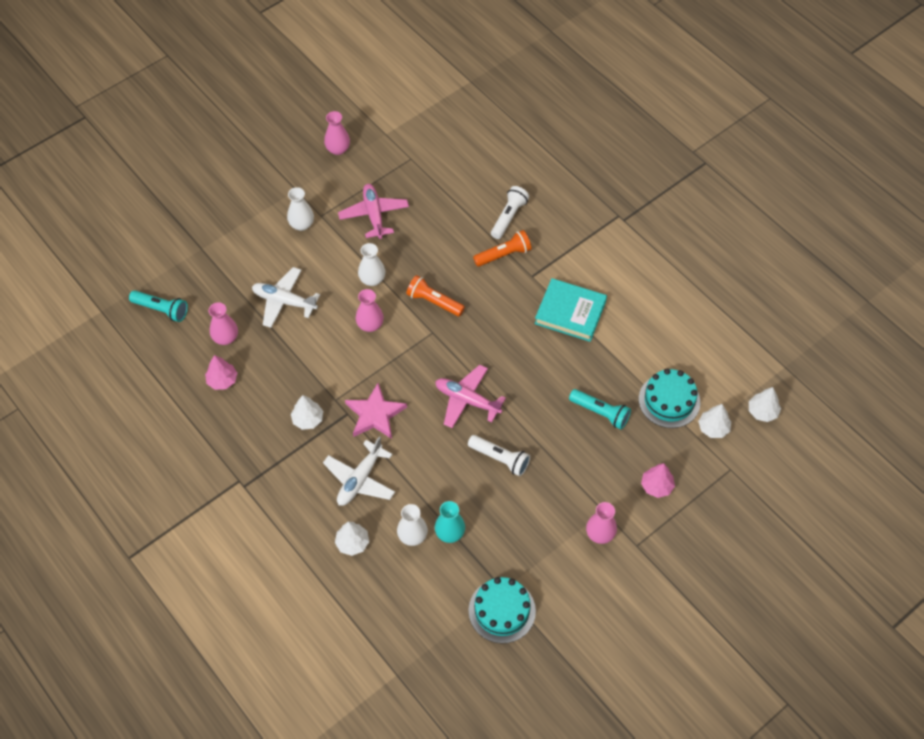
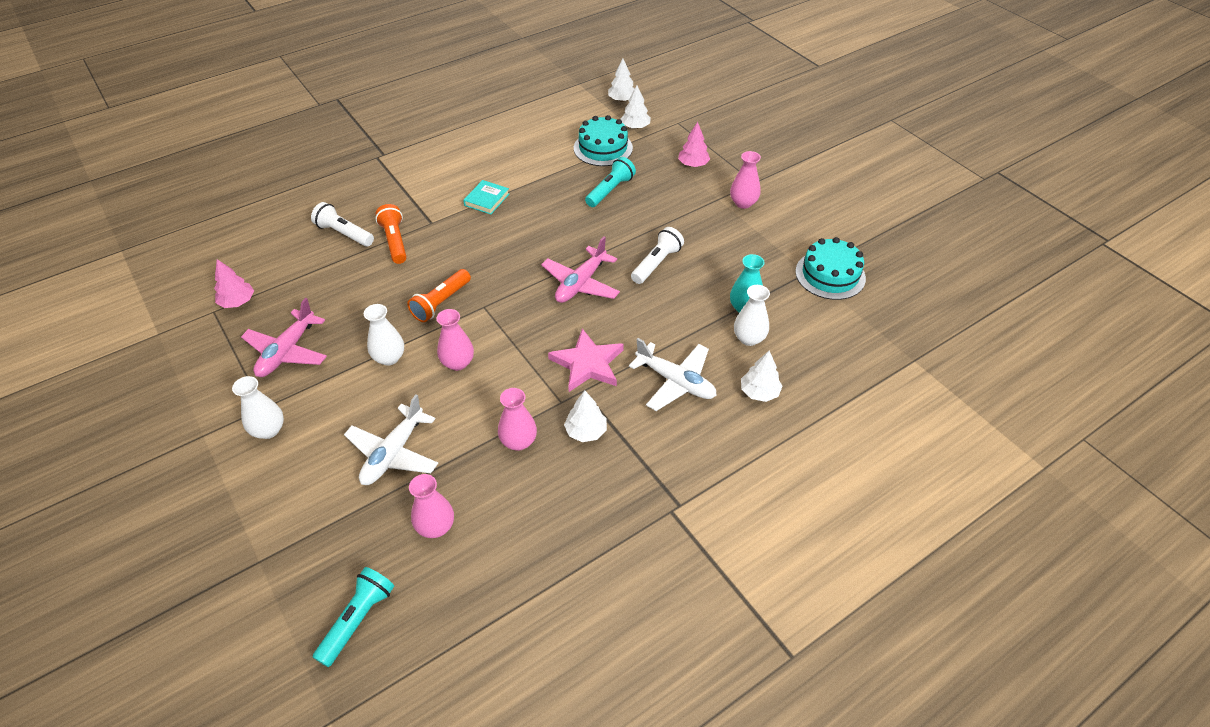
camera: 85 degrees left, 10 degrees down
pink tree [205,355,237,390] -> pink tree moved to [214,259,254,308]
pink vase [324,111,350,155] -> pink vase moved to [498,388,537,451]
pink plane [338,184,409,239] -> pink plane turned 60 degrees counterclockwise [241,298,327,377]
turquoise book [535,278,607,342] -> turquoise book [463,180,509,214], size x0.57

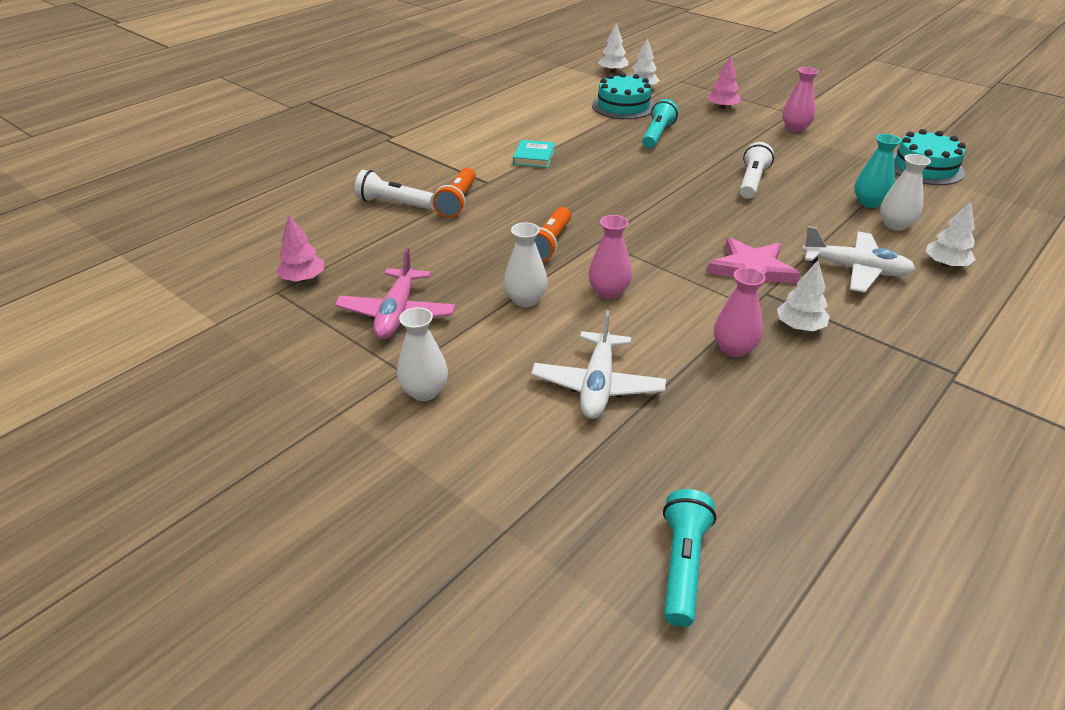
camera: 15 degrees left, 10 degrees down
orange flashlight [375,204,407,264] -> orange flashlight turned 135 degrees counterclockwise [433,168,476,218]
pink vase [409,474,454,538] -> none
pink plane [541,236,620,303] -> none

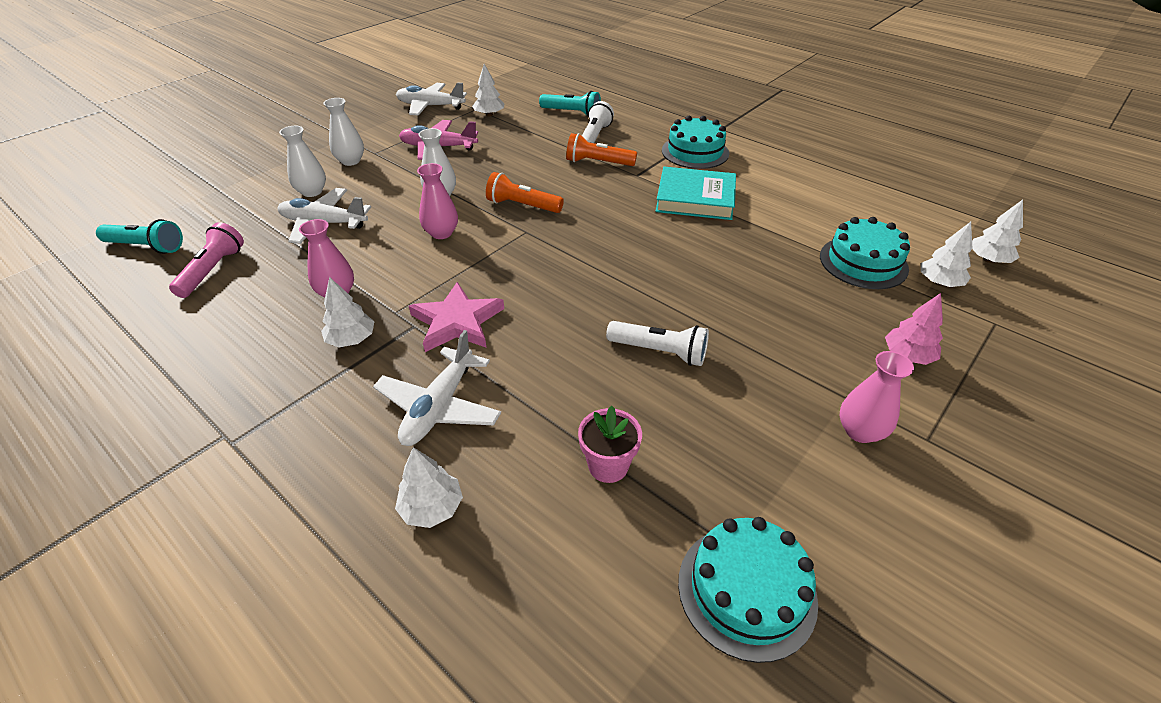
camera: 90 degrees right, 5 degrees up
pink tree [276,215,324,282] -> white tree [472,64,504,117]
turquoise book [513,140,555,168] -> turquoise book [655,167,736,220], size x1.74
turquoise flashlight [642,99,678,148] -> turquoise flashlight moved to [539,91,601,117]
turquoise vase [854,134,901,208] -> pink flower pot [578,406,642,483]
white vase [880,154,931,231] -> white vase moved to [279,126,326,197]
none -> pink flashlight [169,222,244,298]
none -> white plane [396,83,467,116]
none -> turquoise cake [662,116,729,169]

